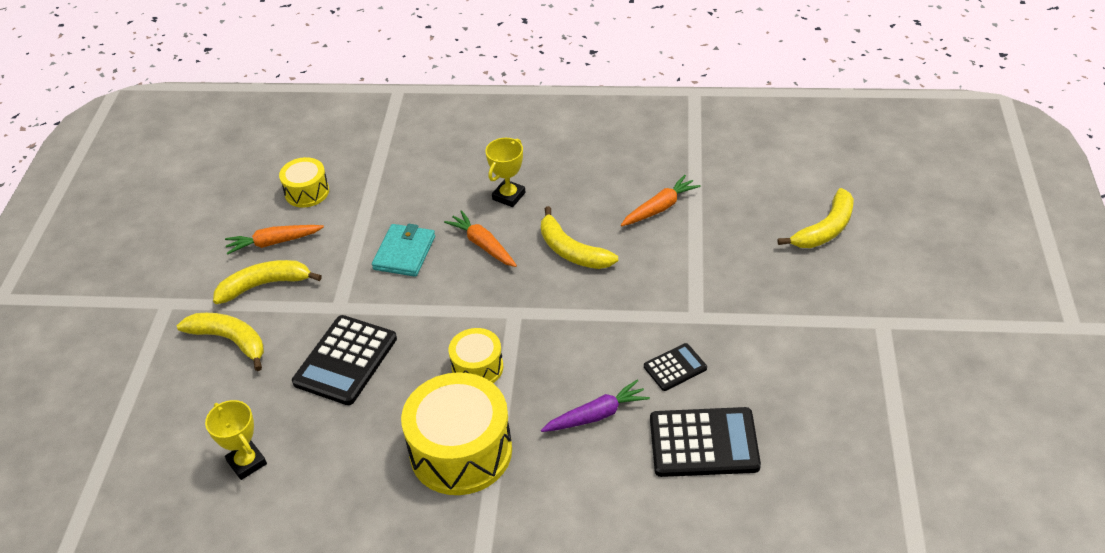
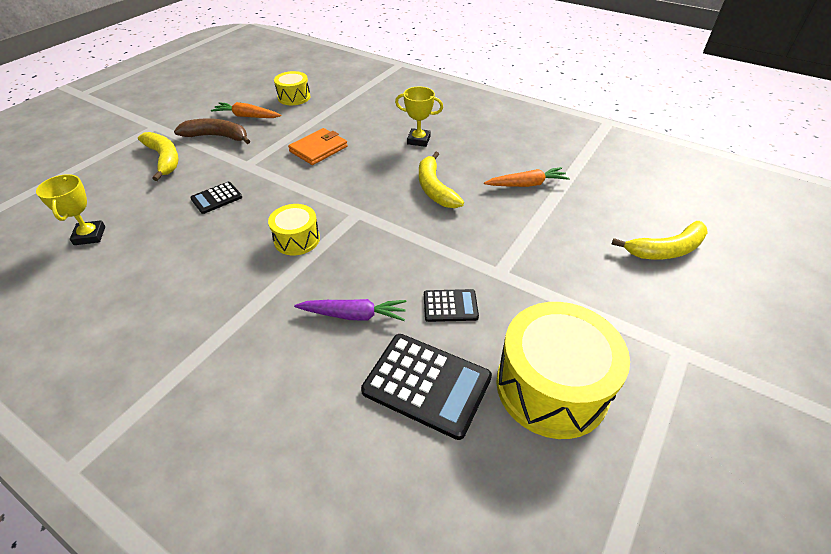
camera: 25 degrees right, 0 degrees up
yellow banana [213,260,322,304] -> brown banana [174,118,250,144]
black calculator [292,315,397,405] -> black calculator [190,182,242,214], size x0.54
turquoise wallet [372,224,435,277] -> orange wallet [288,128,348,165]
yellow drum [401,372,512,495] -> yellow drum moved to [496,302,630,439]
orange carrot [444,210,517,267] -> none
yellow trophy [485,138,526,207] -> yellow trophy turned 45 degrees clockwise [395,87,443,147]

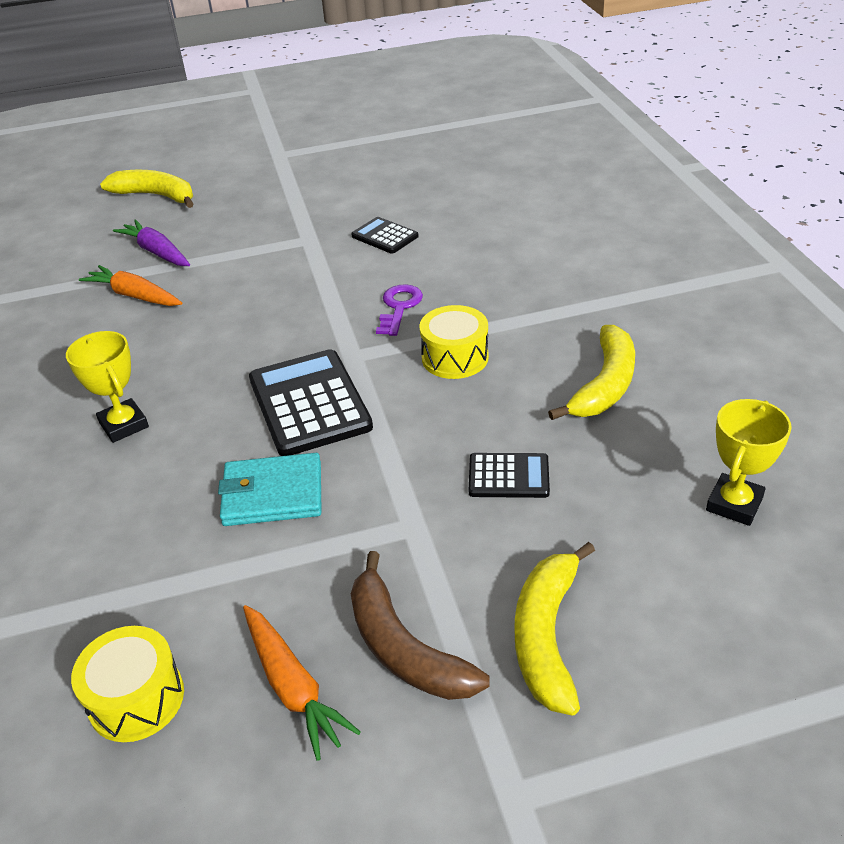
camera: 135 degrees left, 5 degrees down
orange wallet [288,128,348,165] -> turquoise wallet [218,453,322,526]
purple carrot [294,299,406,321] -> purple carrot moved to [113,219,190,266]
black calculator [361,334,492,440] -> black calculator moved to [249,349,373,456]
yellow banana [419,152,464,208] -> yellow banana moved to [548,325,635,420]
yellow drum [496,302,630,439] -> none
none -> purple key [376,284,423,336]

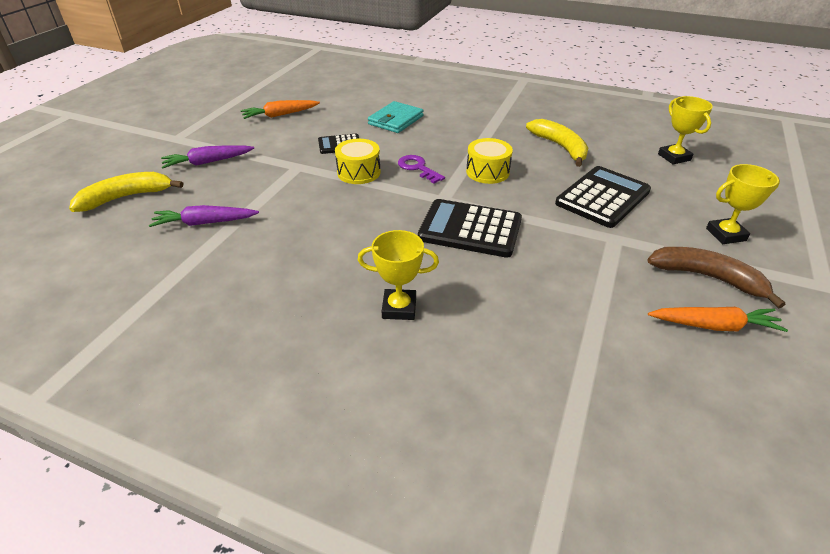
camera: 55 degrees left, 0 degrees up
yellow drum [71,626,184,742] -> yellow drum moved to [335,139,381,184]
orange carrot [79,265,182,306] -> orange carrot moved to [241,100,320,119]
turquoise wallet [218,453,322,526] -> turquoise wallet moved to [368,101,424,133]
brown banana [351,551,490,700] -> brown banana turned 150 degrees counterclockwise [647,247,785,308]
black calculator [469,453,550,498] -> black calculator [555,166,651,228], size x1.84
yellow banana [515,542,595,716] -> yellow trophy [706,164,780,244]
none -> purple carrot [161,145,254,168]

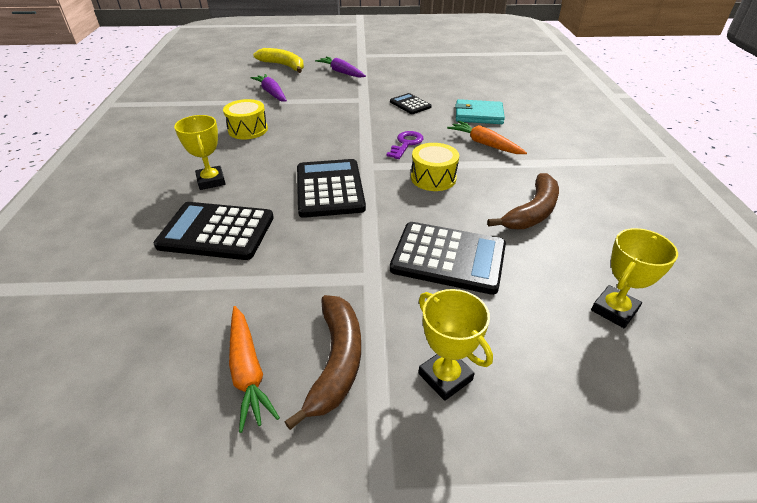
camera: 65 degrees right, 0 degrees up
orange carrot [241,100,320,119] -> orange carrot moved to [447,121,527,154]
yellow drum [335,139,381,184] -> yellow drum moved to [223,99,268,139]
yellow banana [526,119,588,167] -> brown banana [487,173,559,229]
none -> black calculator [153,202,274,260]

